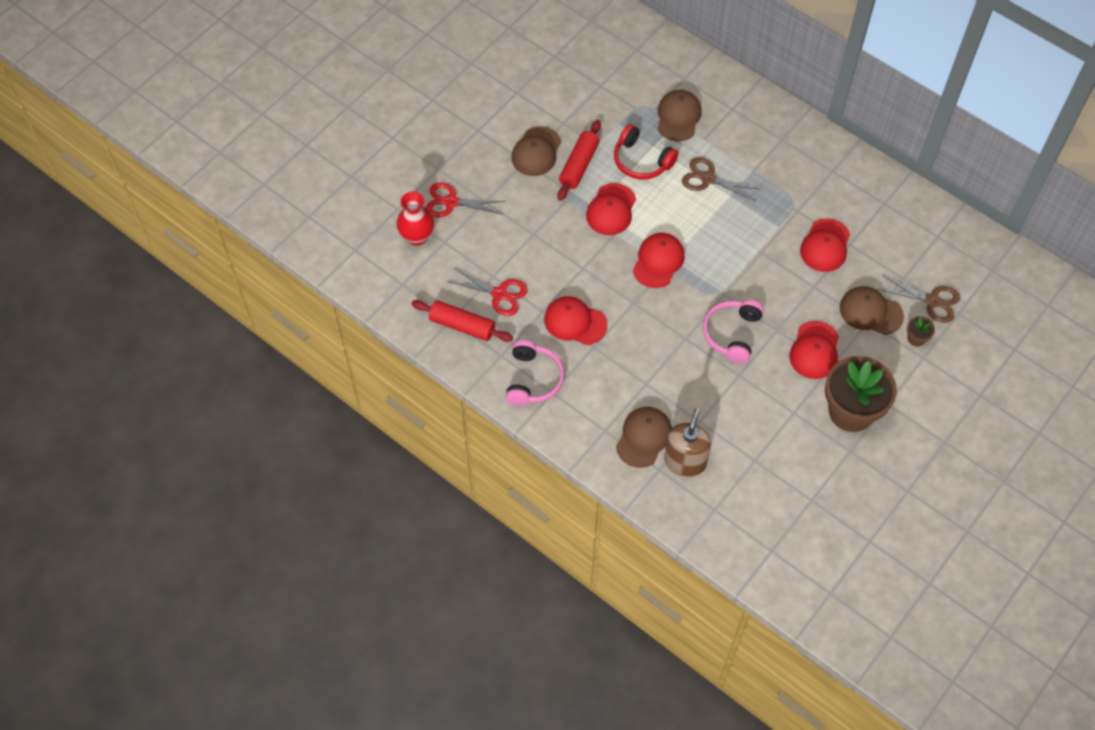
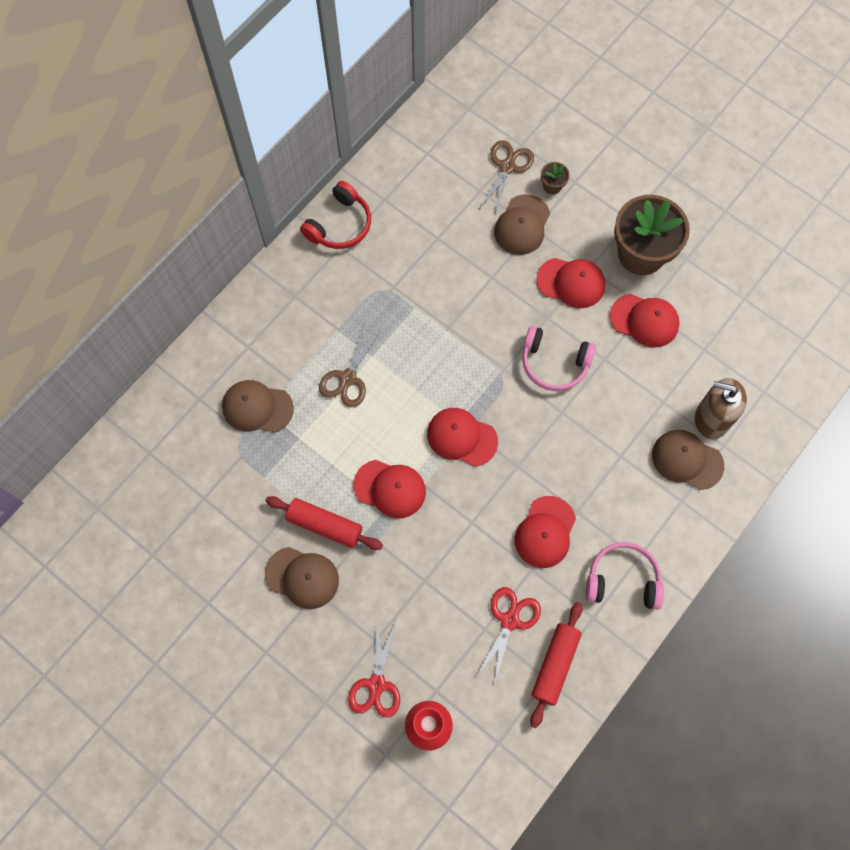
camera: 90 degrees left, 10 degrees up
red headphones [614,124,678,180] -> red headphones moved to [300,181,371,249]
red cap [800,218,850,272] -> red cap moved to [610,294,680,347]

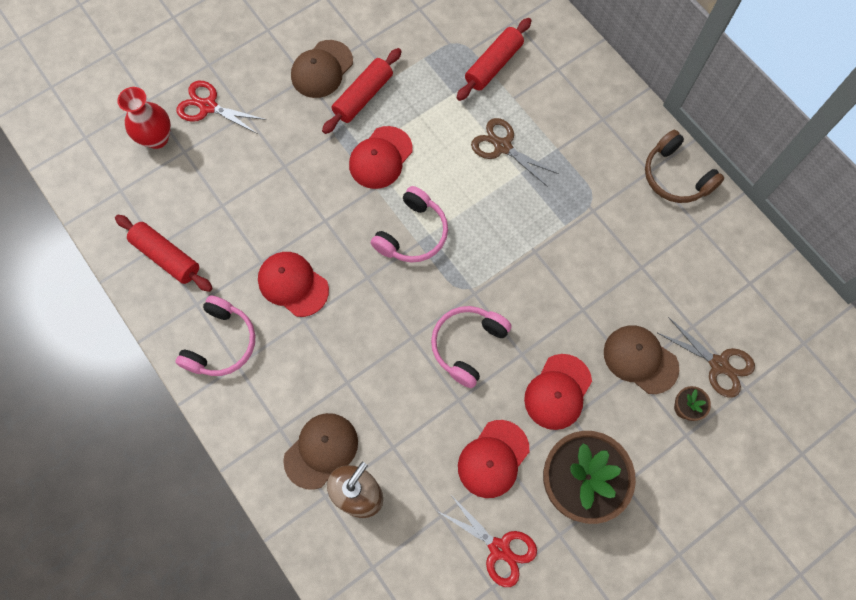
camera: 105 degrees right, 0 degrees up
brown cap [222,380,294,433] -> red rolling pin [457,18,531,101]
red headphones [300,181,371,249] -> brown headphones [645,130,724,203]
red cap [427,408,498,466] -> pink headphones [371,186,448,263]
red scissors [476,587,541,685] -> red scissors moved to [437,494,537,587]

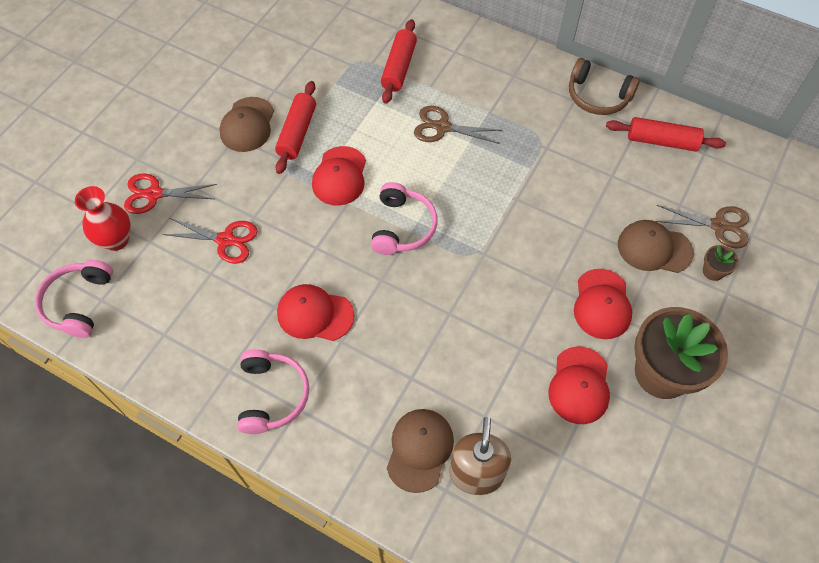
camera: 25 degrees left, 10 degrees down
red rolling pin [115,215,212,292] -> red rolling pin moved to [606,117,726,152]
pink headphones [431,306,512,388] -> pink headphones moved to [35,260,113,338]
red scissors [437,494,537,587] -> red scissors moved to [162,218,258,264]

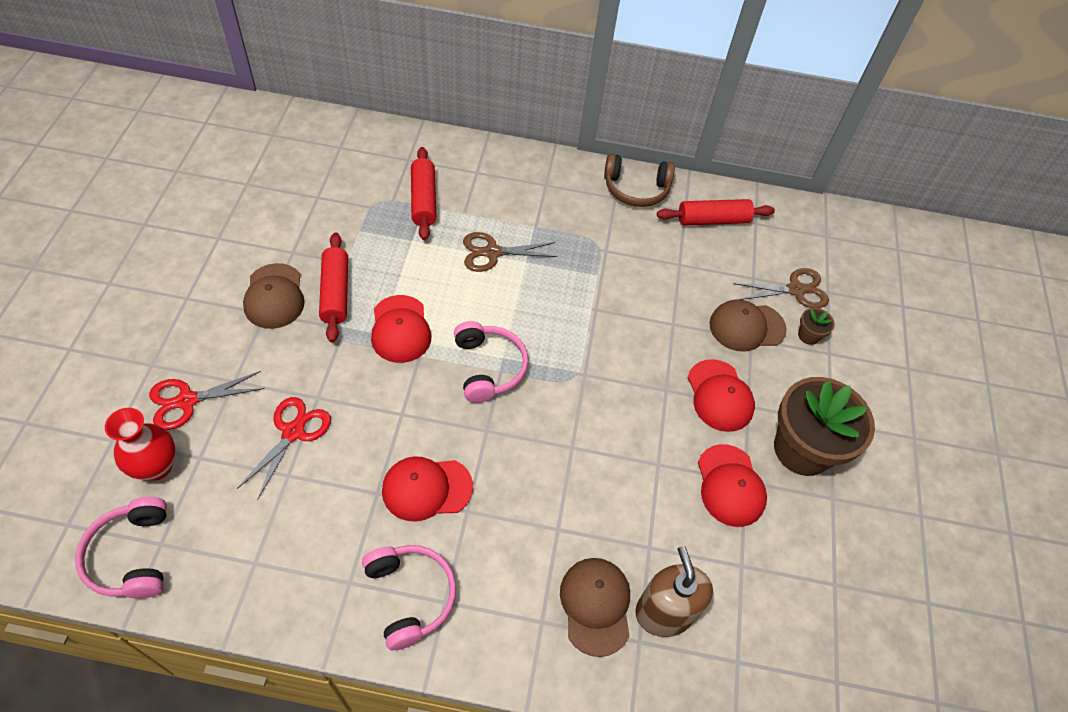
camera: 25 degrees left, 5 degrees down
red scissors [162,218,258,264] -> red scissors turned 60 degrees counterclockwise [237,397,331,500]

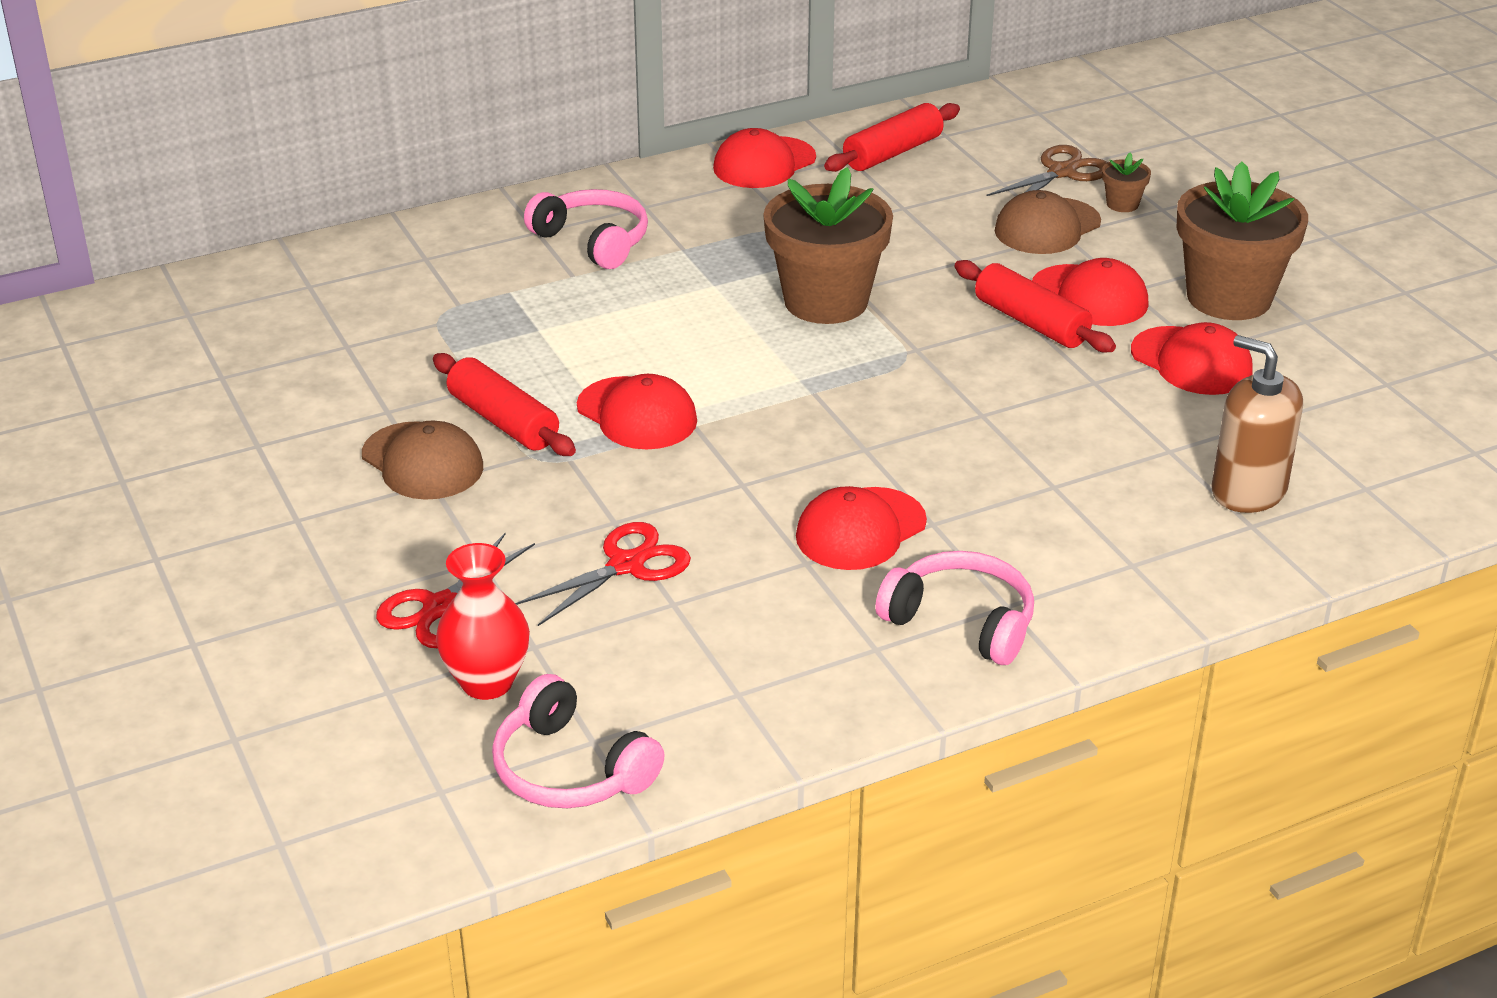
camera: 30 degrees left, 20 degrees down
red scissors [237,397,331,500] -> red scissors turned 60 degrees clockwise [515,522,691,626]
red rolling pin [411,147,436,240] -> red rolling pin moved to [954,260,1116,353]
pink headphones [454,321,528,403] -> pink headphones moved to [524,189,648,269]
brown scissors [463,232,558,272] -> none
brown cap [560,558,630,657] -> none
brown headphones [604,154,675,207] -> red cap [713,128,816,188]
none -> brown flower pot [763,167,893,324]

